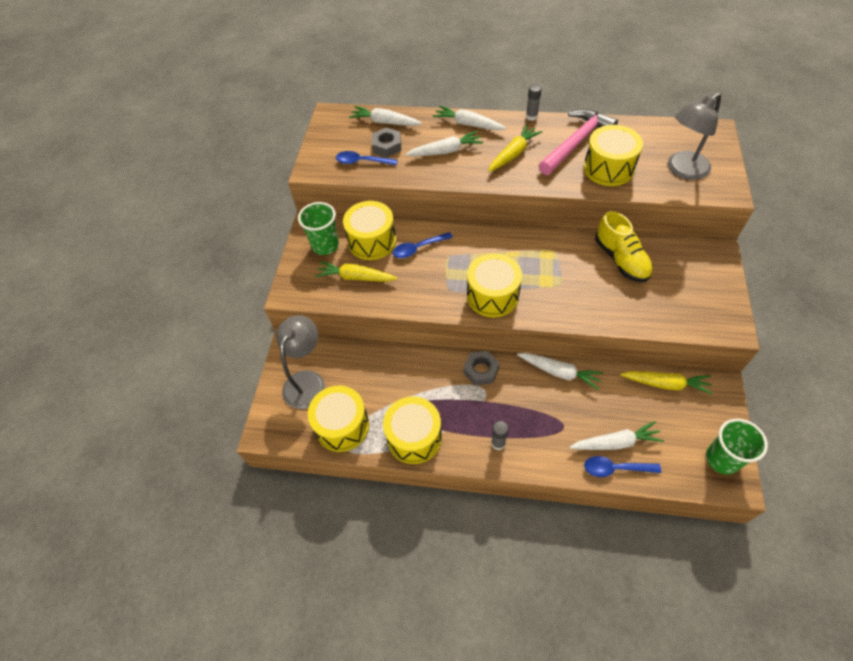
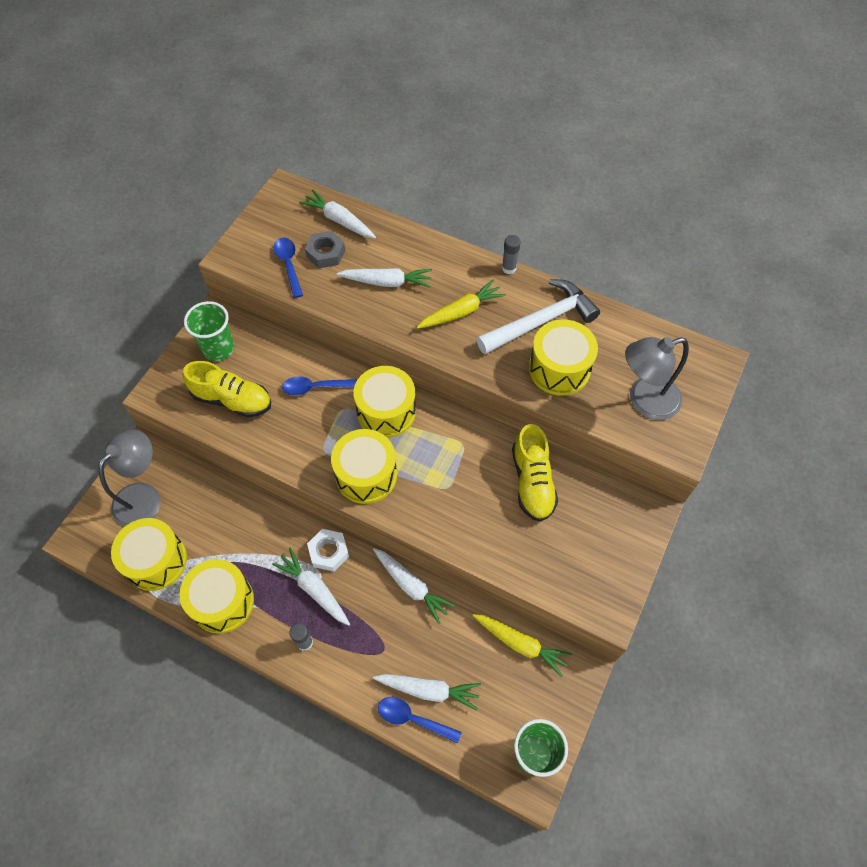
camera: 15 degrees right, 5 degrees up
yellow carrot [315,261,398,282] -> yellow shoe [183,361,271,418]
blue spoon [336,151,398,165] -> blue spoon turned 45 degrees clockwise [274,237,303,298]
yellow drum [343,201,396,260] -> yellow drum moved to [354,366,416,438]
white carrot [433,106,506,130] -> white carrot moved to [272,548,350,626]
grey nut [463,351,500,386] -> white nut [307,529,349,572]
pink hammer [538,109,618,175] -> white hammer [477,279,600,354]

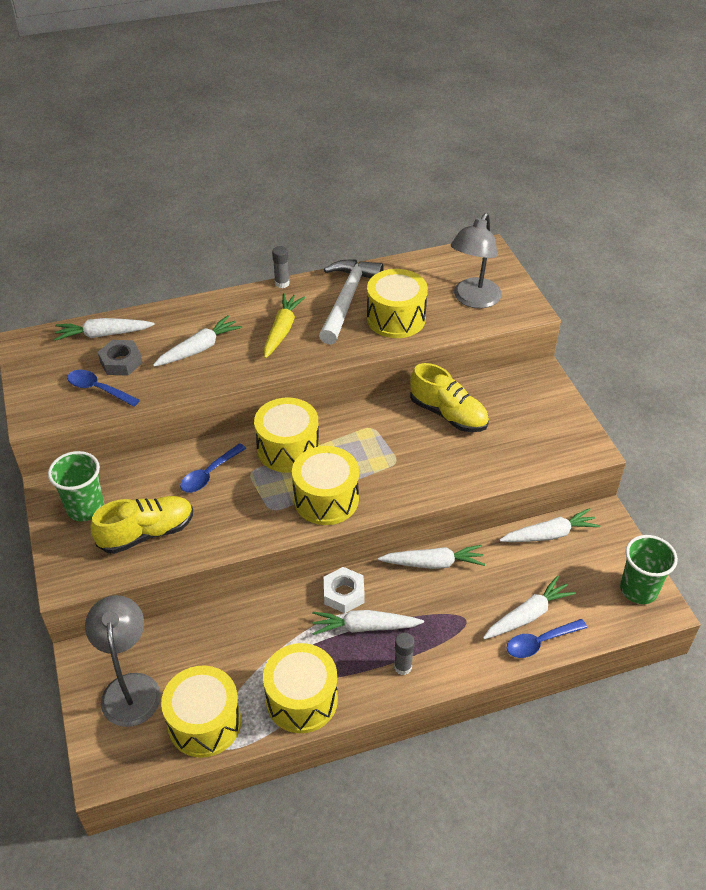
camera: 45 degrees left, 15 degrees down
yellow carrot [473,614,572,677] -> white carrot [500,508,601,542]

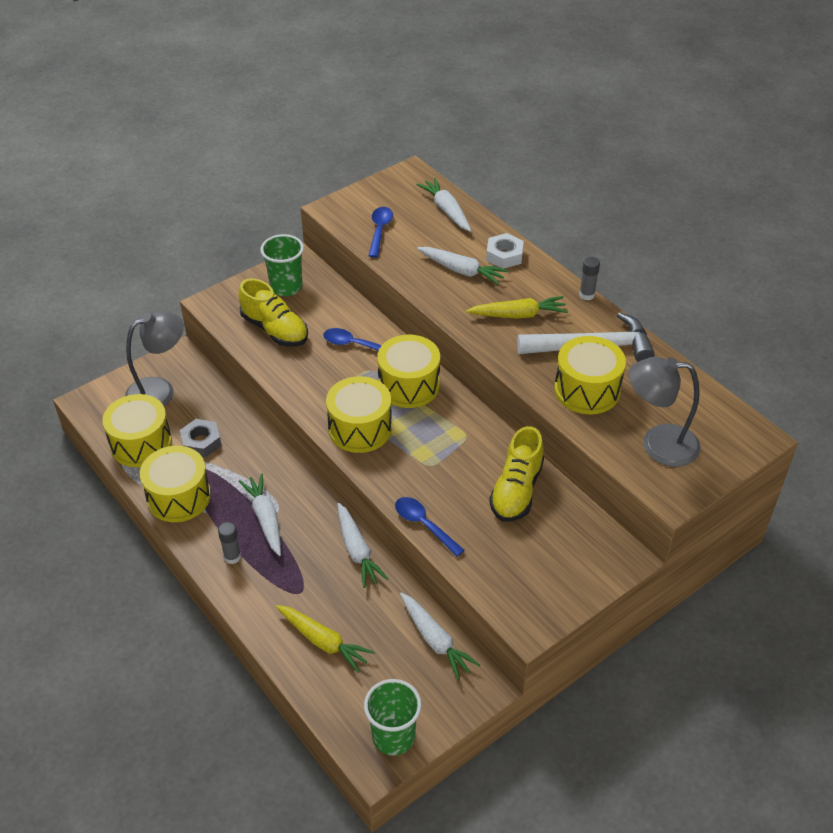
camera: 70 degrees right, 0 degrees up
grey nut [98,340,142,376] -> grey nut moved to [180,419,222,458]
white nut [324,567,365,613] -> white nut moved to [486,233,524,269]
white carrot [483,576,576,639] -> yellow carrot [276,605,375,673]
blue spoon [507,619,587,658] -> blue spoon moved to [395,497,465,557]

